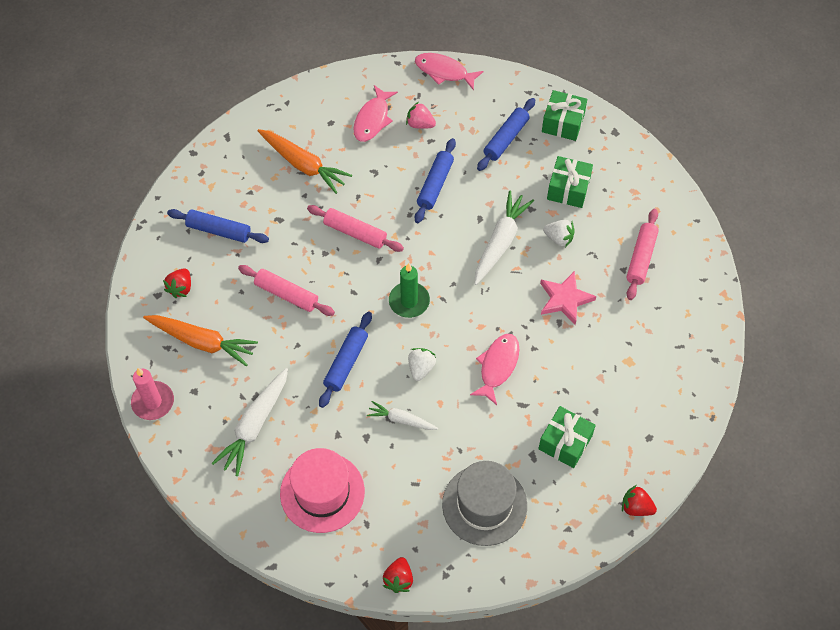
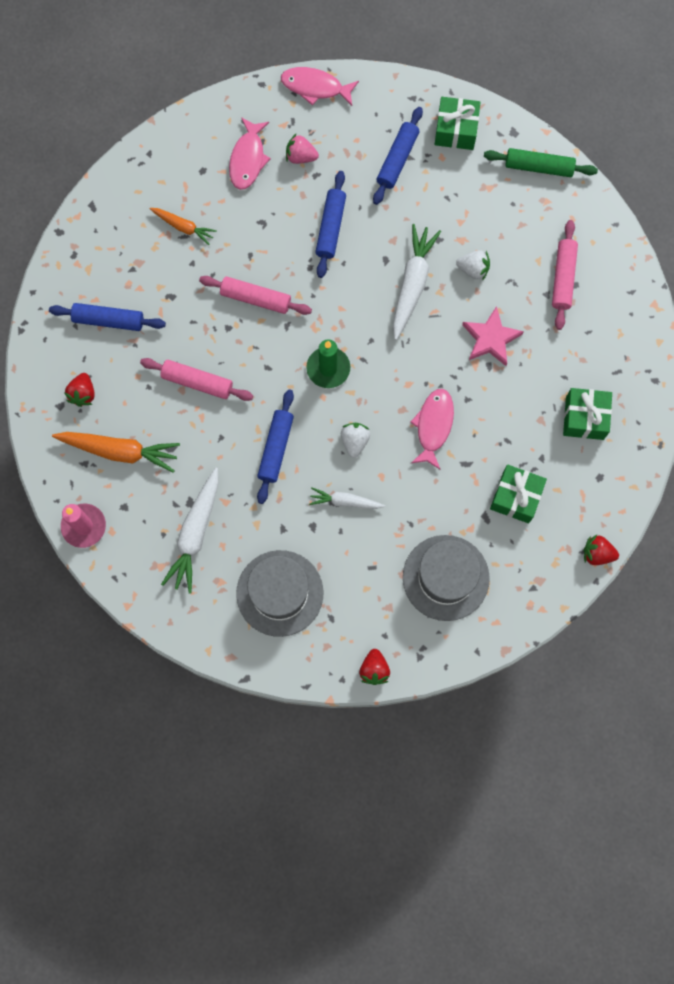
camera: 10 degrees left, 15 degrees up
orange carrot [258,129,352,194] -> orange carrot [149,208,217,245], size x0.59
pink hat [280,448,365,533] -> grey hat [236,550,323,637]
green gift [547,156,593,208] -> green gift moved to [563,388,612,440]
none -> green rolling pin [484,148,598,177]

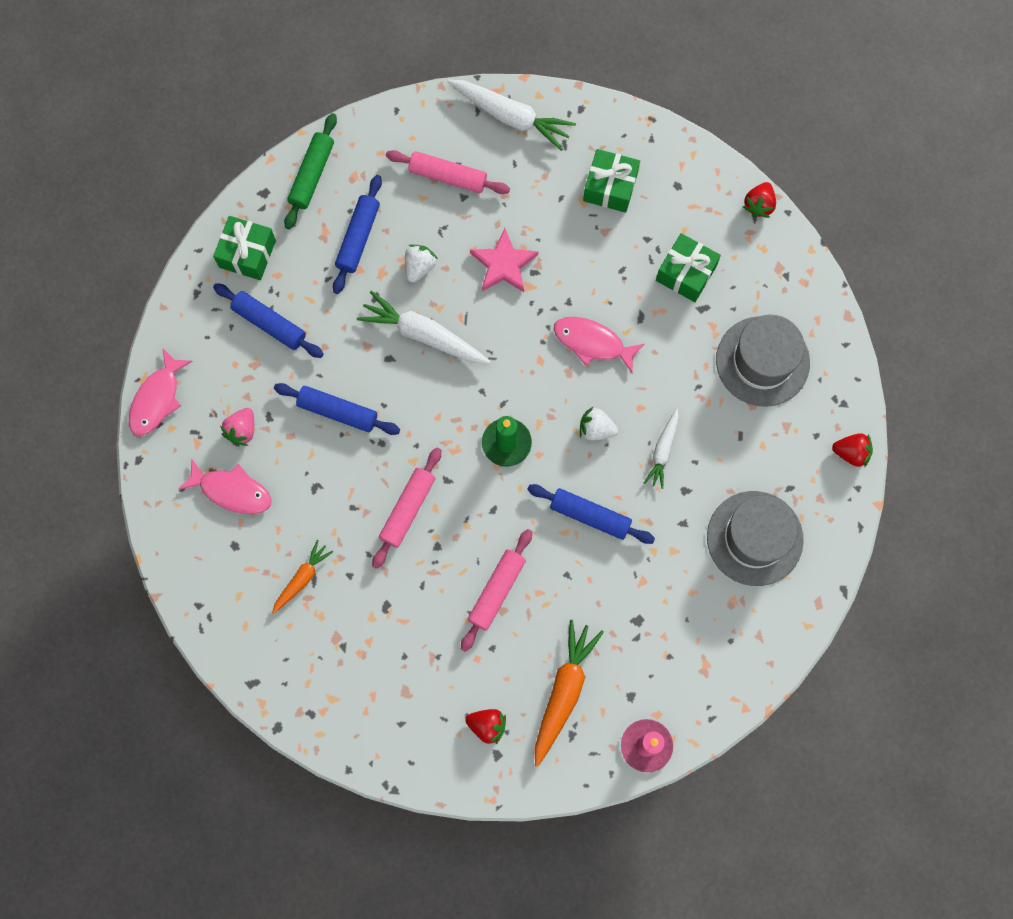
camera: 80 degrees left, 0 degrees up
blue rolling pin [49,303,166,331] -> blue rolling pin moved to [333,175,382,294]
white carrot [161,467,219,593] -> white carrot moved to [448,80,576,151]

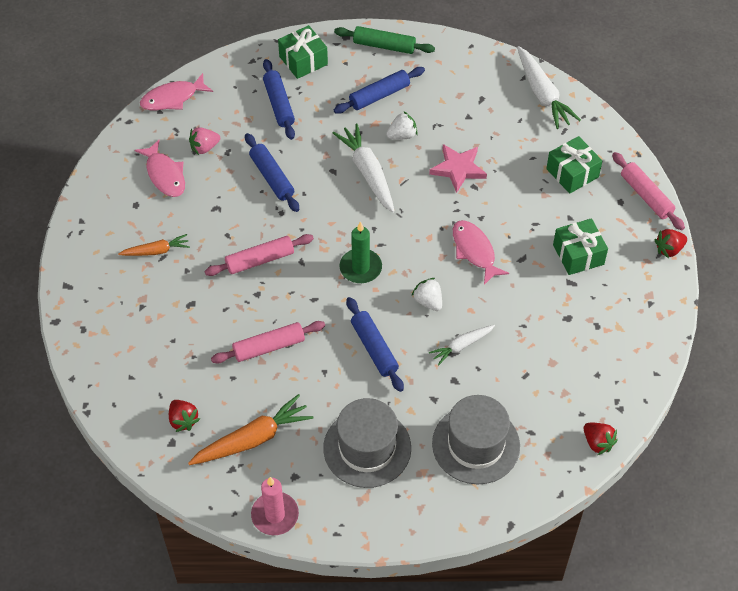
camera: 40 degrees right, 20 degrees down
green rolling pin [284,113,337,229] -> green rolling pin turned 45 degrees clockwise [334,26,435,54]
pink rolling pin [386,150,510,194] -> pink rolling pin moved to [612,152,685,230]
grey hat [716,315,810,407] -> grey hat moved to [323,398,411,488]

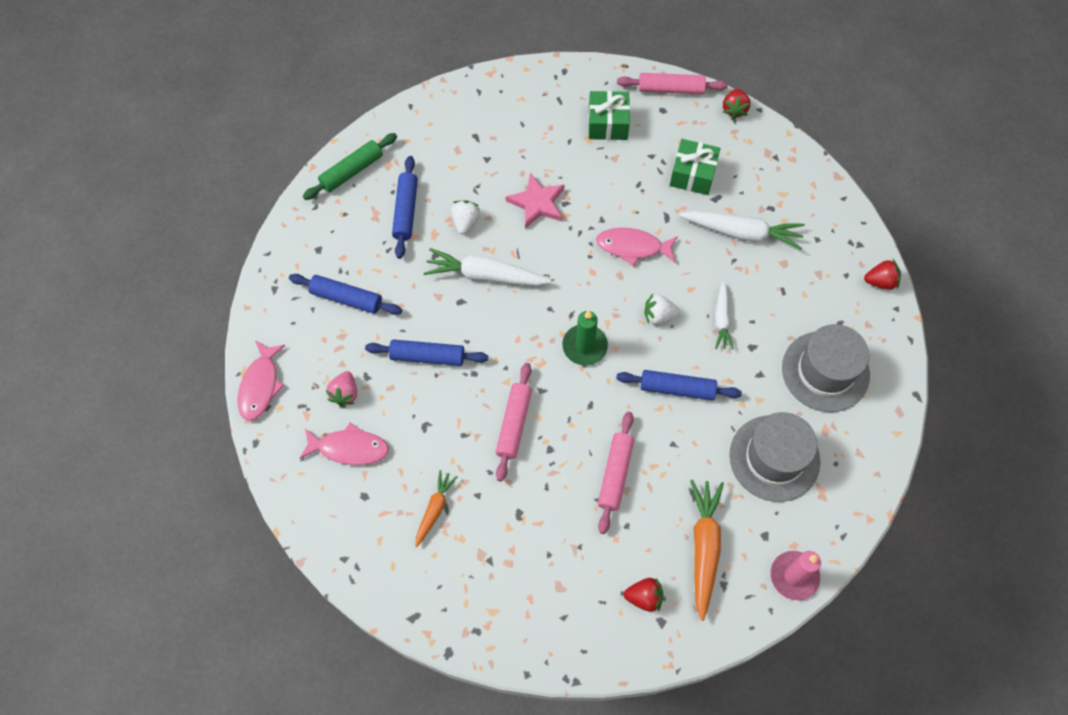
camera: 55 degrees left, 10 degrees up
green gift [278,25,328,79] -> none
white carrot [517,46,581,129] -> white carrot moved to [679,211,805,250]

